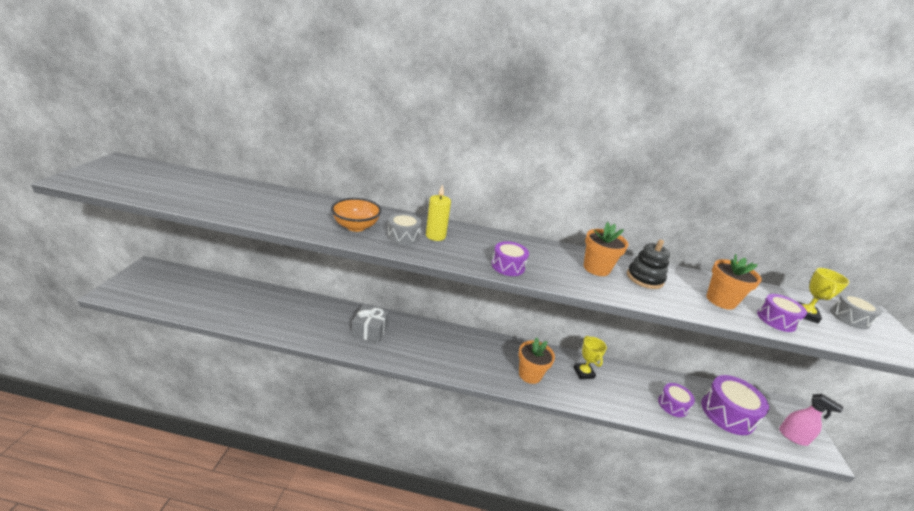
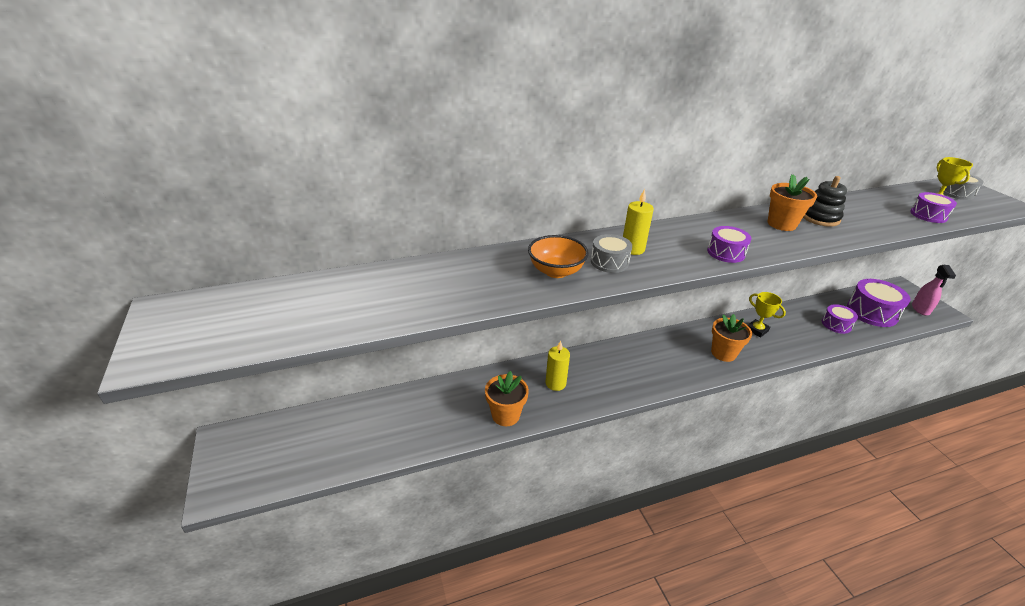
camera: 25 degrees left, 5 degrees up
grey gift [352,305,389,343] -> yellow candle [545,341,570,391]
orange flower pot [706,254,762,310] -> orange flower pot moved to [485,371,529,426]
pink spray bottle [779,394,843,446] -> pink spray bottle turned 90 degrees clockwise [912,265,956,316]

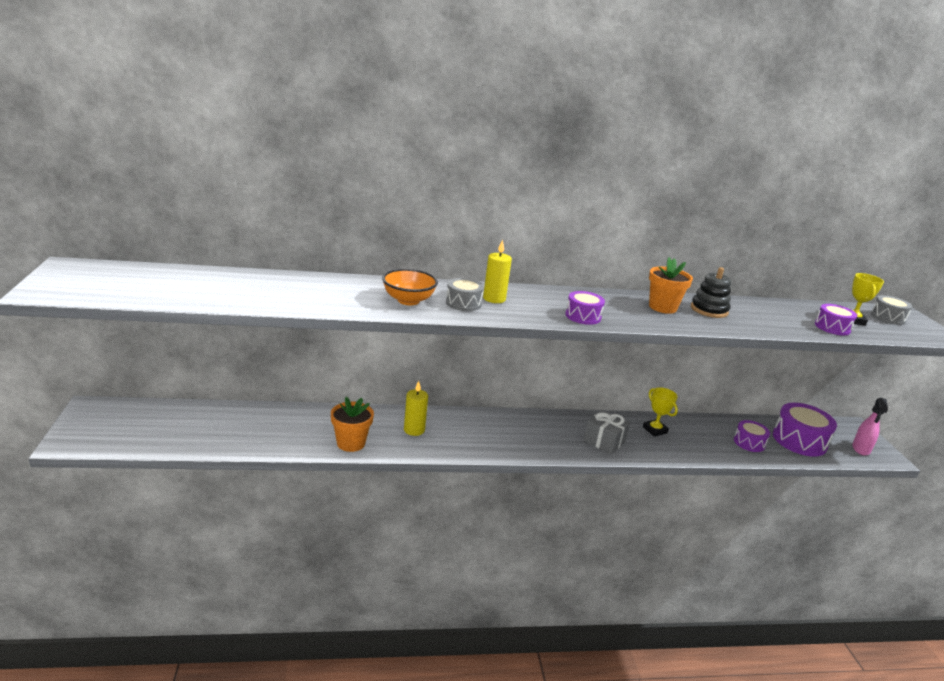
camera: 10 degrees right, 10 degrees down
orange flower pot [711,314,752,362] -> grey gift [583,410,630,454]

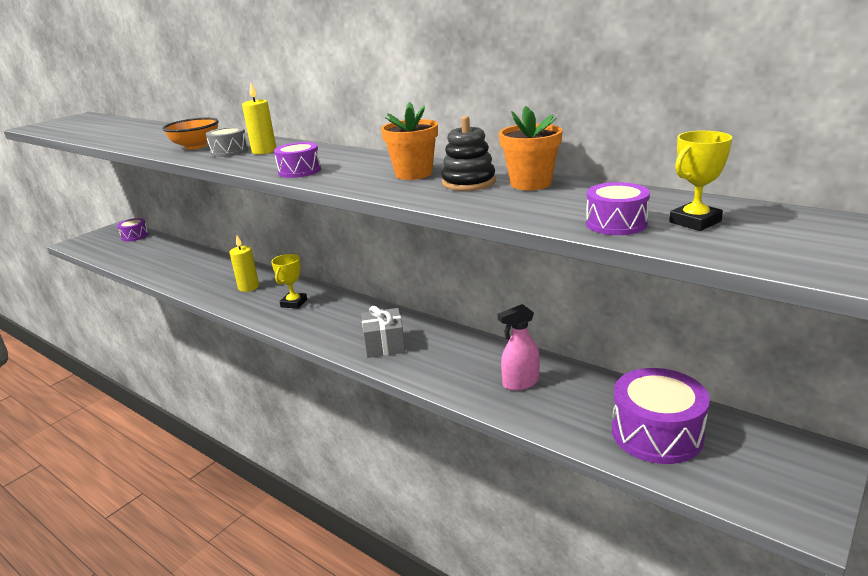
camera: 50 degrees right, 0 degrees up
orange flower pot [331,397,374,452] -> orange flower pot moved to [499,106,562,190]
yellow trophy [643,388,678,437] -> yellow trophy moved to [271,254,307,309]
purple drum [734,420,770,452] -> purple drum moved to [117,218,149,241]
pink spray bottle [852,398,888,456] -> pink spray bottle moved to [498,304,540,391]
grey drum [871,295,913,325] -> none

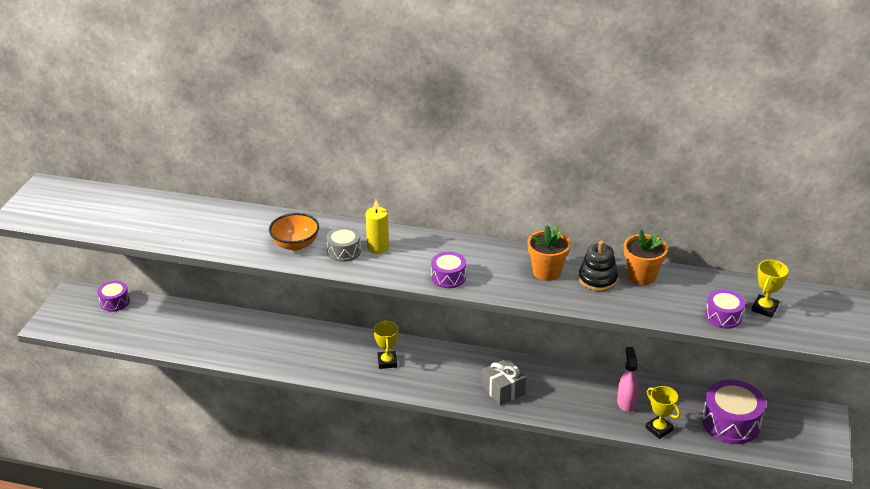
camera: 25 degrees left, 10 degrees up
yellow candle [229,236,259,292] -> none
pink spray bottle [498,304,540,391] -> pink spray bottle turned 135 degrees clockwise [617,347,639,412]
none -> yellow trophy [646,386,680,439]

